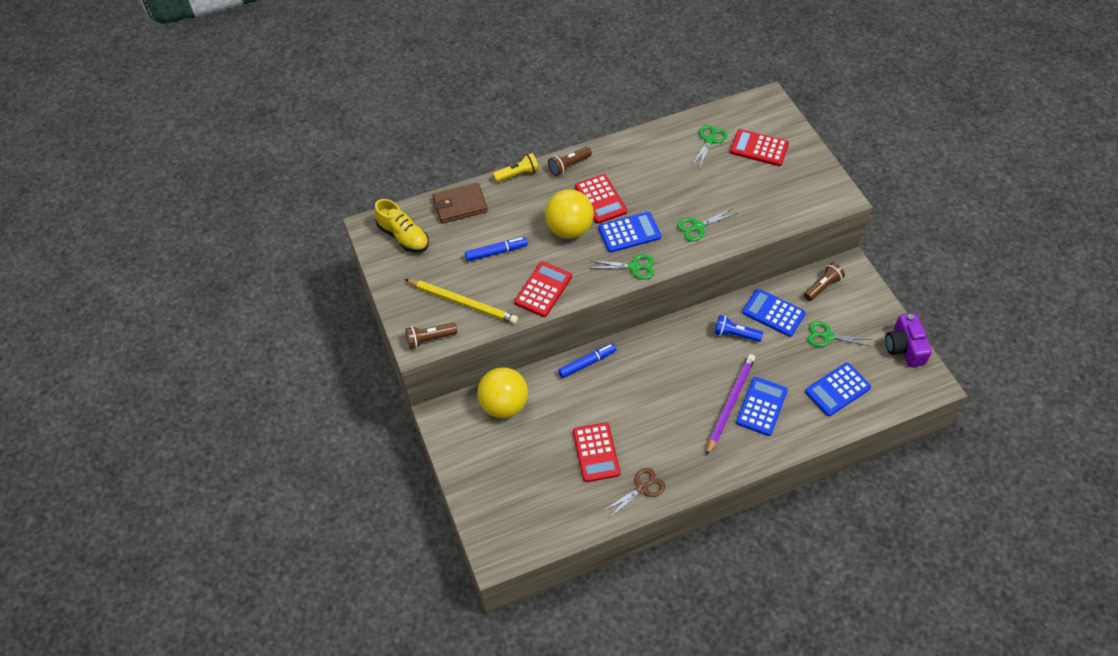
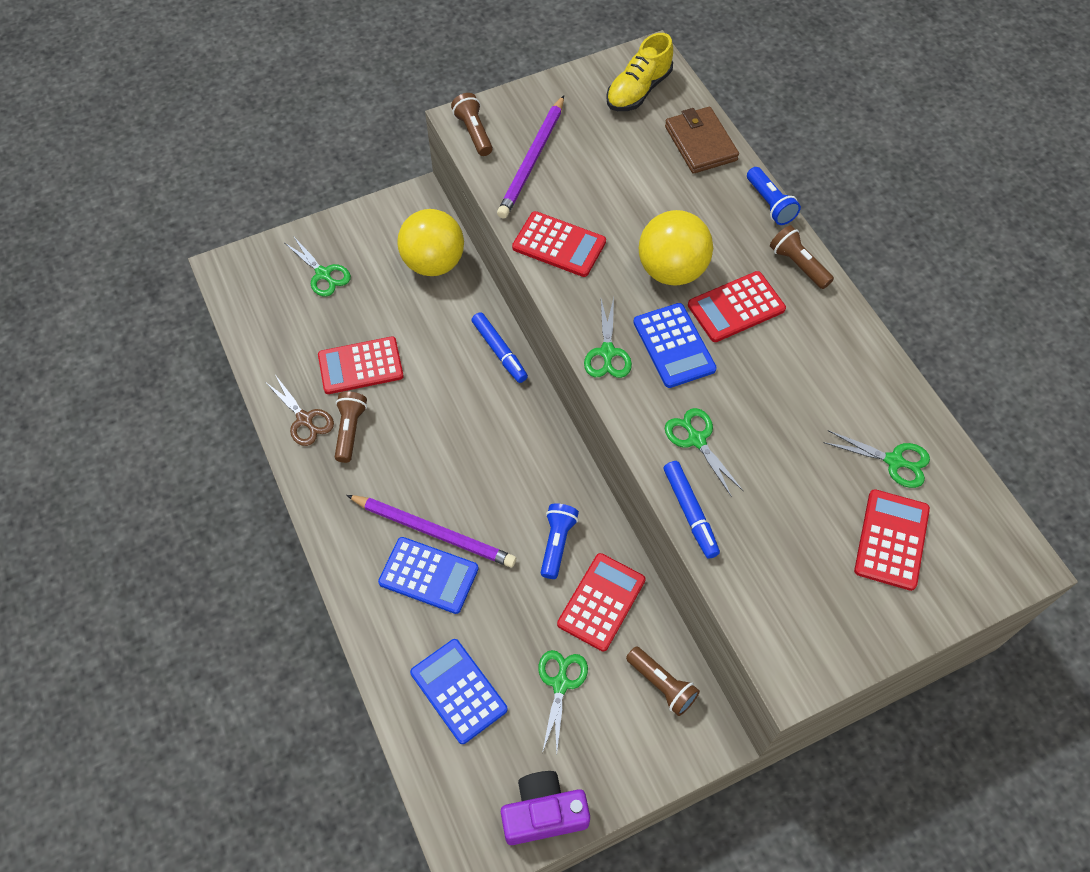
camera: 85 degrees right, 5 degrees up
yellow pencil [405,279,518,324] -> purple pencil [497,95,564,218]
blue marker [465,237,528,261] -> blue marker moved to [664,461,720,559]
yellow flashlight [493,153,539,182] -> blue flashlight [747,167,801,225]
blue calculator [742,289,806,337] -> red calculator [557,553,646,652]
none -> green scissors [285,237,351,297]
none -> brown flashlight [335,392,367,463]

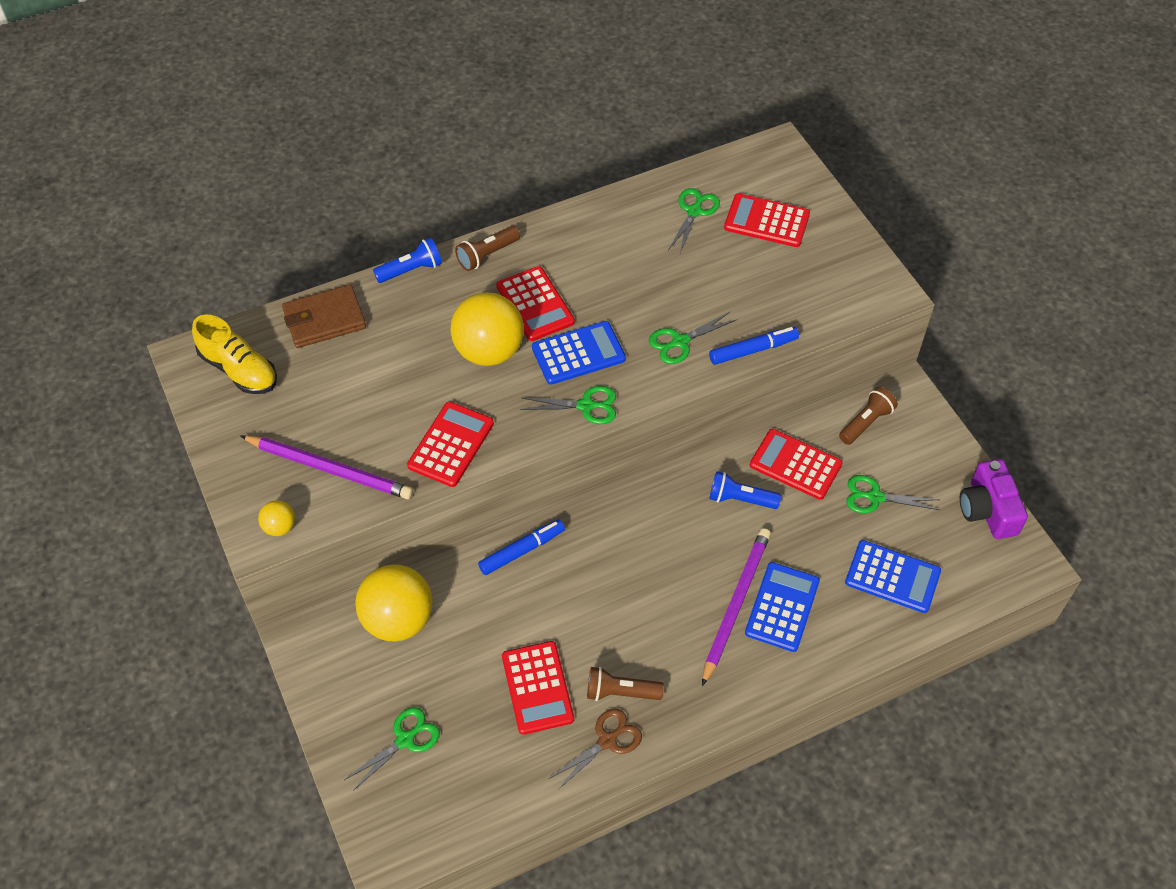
camera: 90 degrees left, 5 degrees down
blue calculator [410,639,508,744] -> blue calculator turned 120 degrees counterclockwise [845,540,941,613]
brown flashlight [451,93,493,156] -> yellow ball [258,500,295,536]

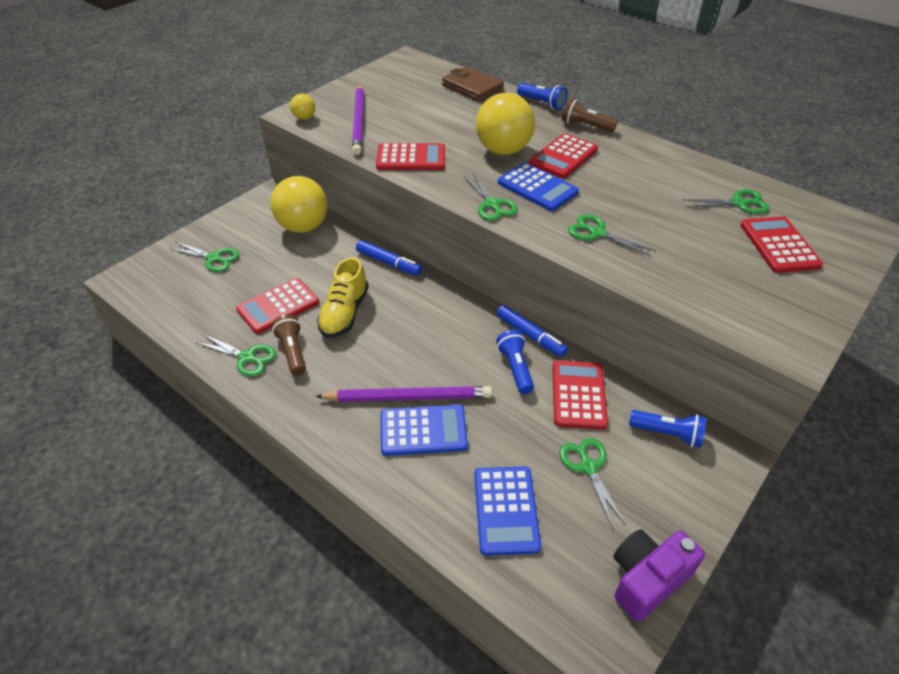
camera: 65 degrees right, 10 degrees down
yellow shoe [192,314,277,394] -> yellow shoe moved to [317,257,369,338]
brown scissors [549,709,642,790] -> green scissors [195,334,276,376]
blue marker [709,327,799,365] -> blue marker moved to [497,305,568,357]
brown flashlight [839,387,898,445] -> blue flashlight [629,410,706,448]

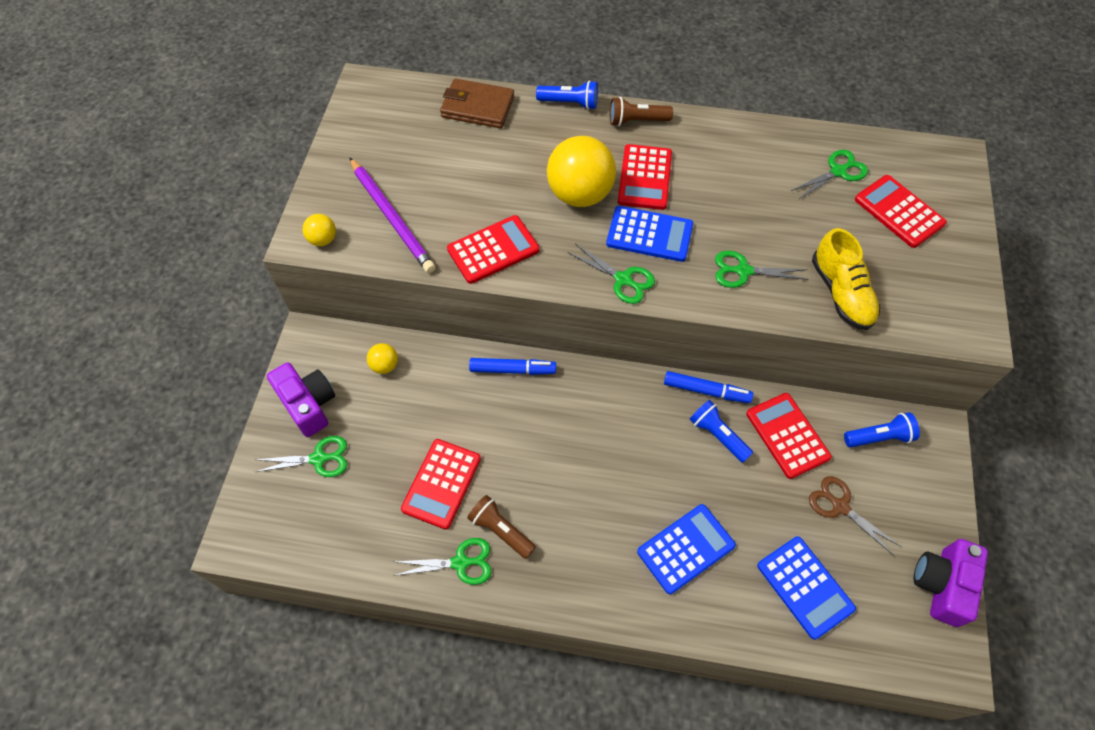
camera: 30 degrees left, 15 degrees up
yellow ball [271,176,327,233] -> yellow ball [367,343,398,374], size x0.46
purple pencil [315,386,492,402] -> none
yellow shoe [317,257,369,338] -> yellow shoe moved to [812,228,880,330]
green scissors [559,438,626,527] -> brown scissors [809,476,901,556]
none -> purple camera [267,363,335,437]

